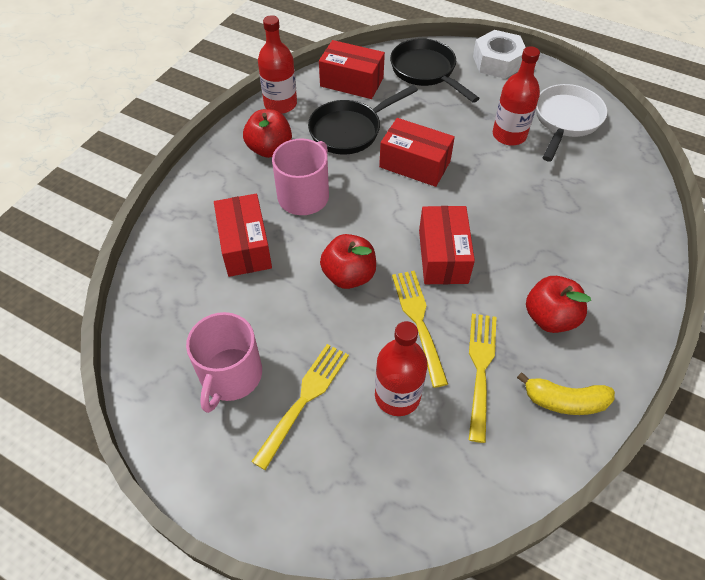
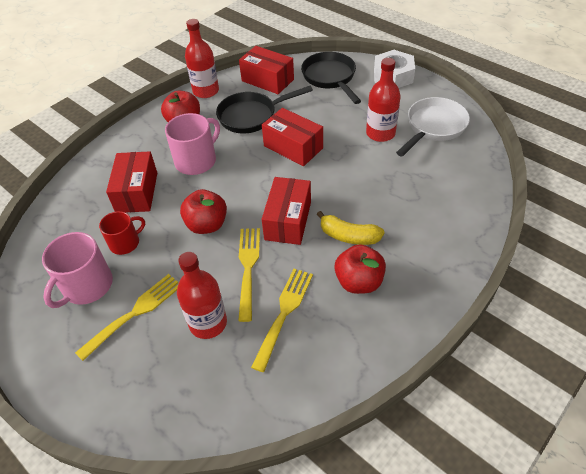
camera: 15 degrees right, 5 degrees down
yellow banana [517,372,615,415] -> yellow banana moved to [316,211,384,245]
none -> red mug [99,211,145,255]

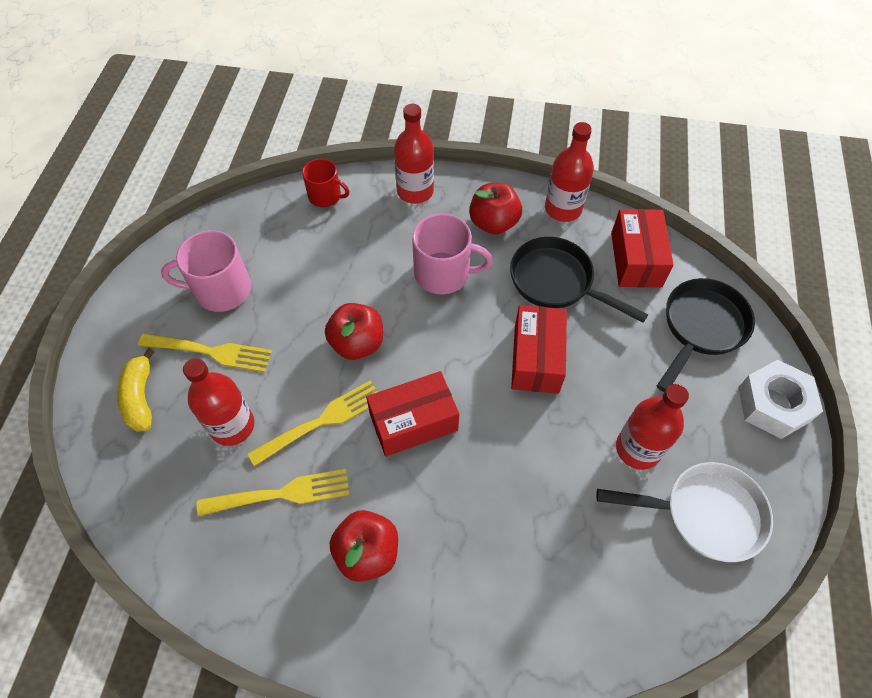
camera: 55 degrees right, 10 degrees up
red mug [99,211,145,255] -> red mug moved to [302,159,349,207]
red box [106,151,157,213] -> none
yellow banana [316,211,384,245] -> yellow banana moved to [117,348,155,432]
none -> red bottle [394,104,434,204]

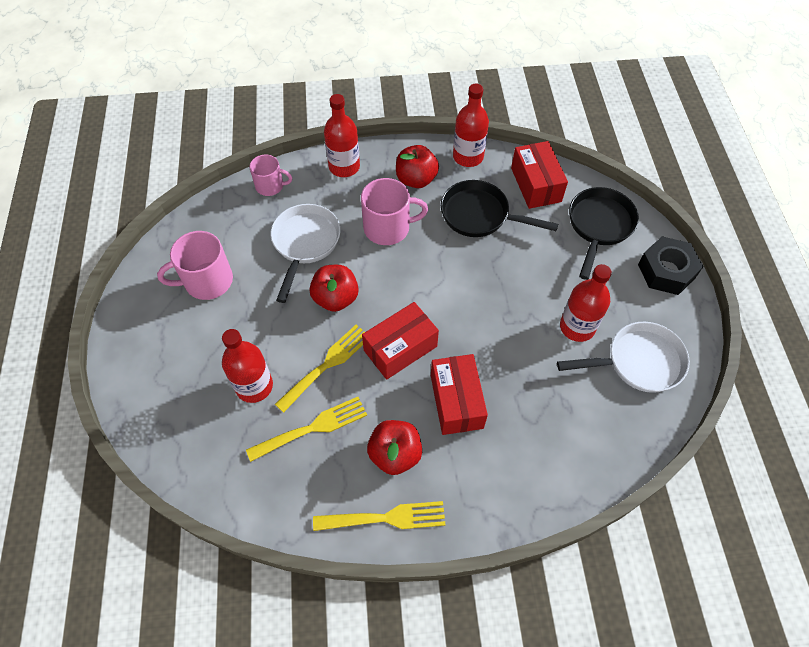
camera: 15 degrees left, 0 degrees up
yellow banana [117,348,155,432] -> none
yellow fork [138,333,272,372] -> yellow fork moved to [313,501,445,531]
red mug [302,159,349,207] -> pink mug [250,155,292,196]
red box [511,305,567,394] -> red box moved to [431,354,488,435]
white nut [738,360,823,439] -> black nut [638,236,704,295]
none -> white pan [270,204,341,303]

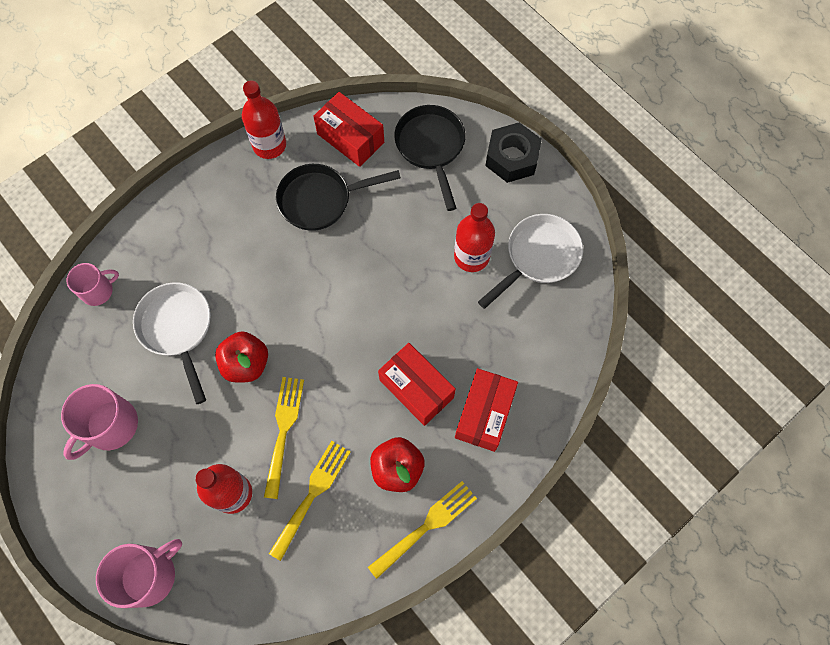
camera: 35 degrees left, 10 degrees up
red bottle [324,94,360,177] -> none
pink mug [361,178,428,245] -> pink mug moved to [96,539,182,608]
red box [362,302,439,380] -> red box moved to [455,368,518,452]
red apple [396,145,439,188] -> none

